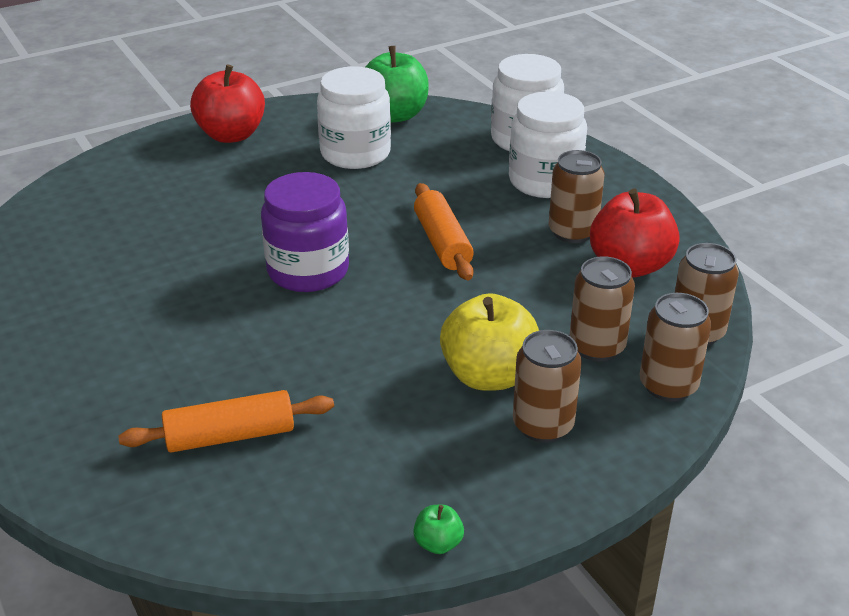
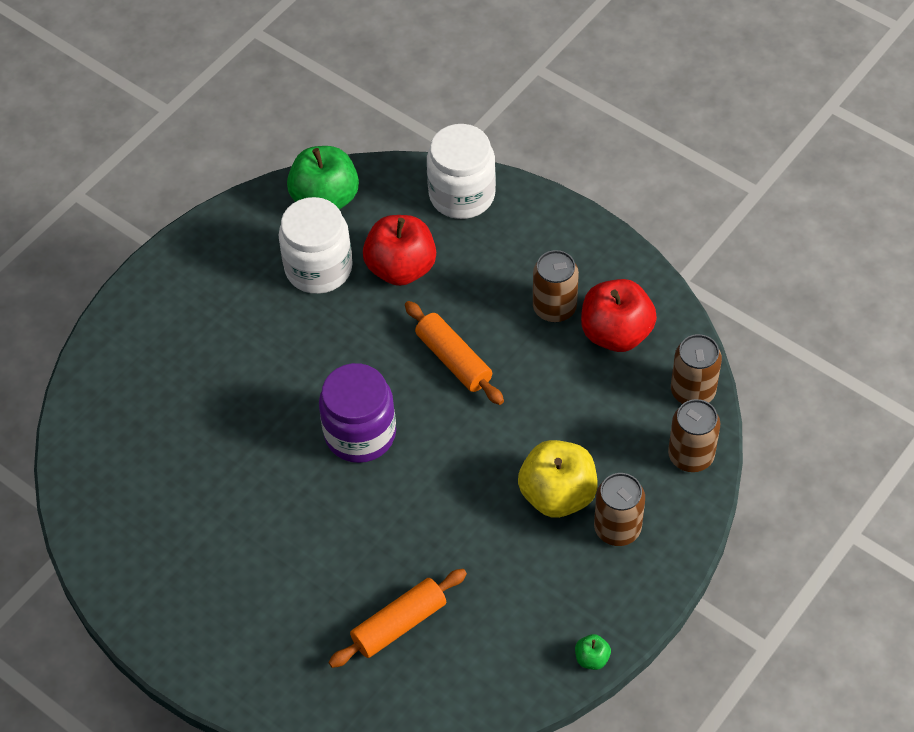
camera: 20 degrees left, 20 degrees up
red apple [190,64,265,143] -> red apple moved to [363,215,436,286]
white jar [509,91,587,198] -> none
brown can [569,256,635,361] -> none

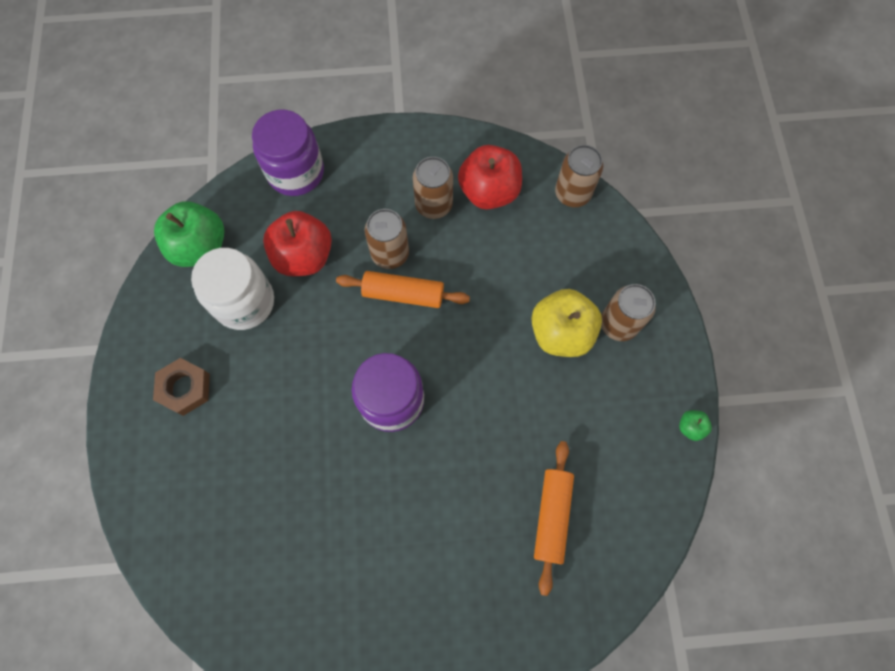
camera: 45 degrees left, 15 degrees up
white jar [427,124,496,219] -> purple jar [252,110,324,196]
brown can [668,399,720,472] -> brown can moved to [365,209,409,269]
none -> brown nut [153,358,210,416]

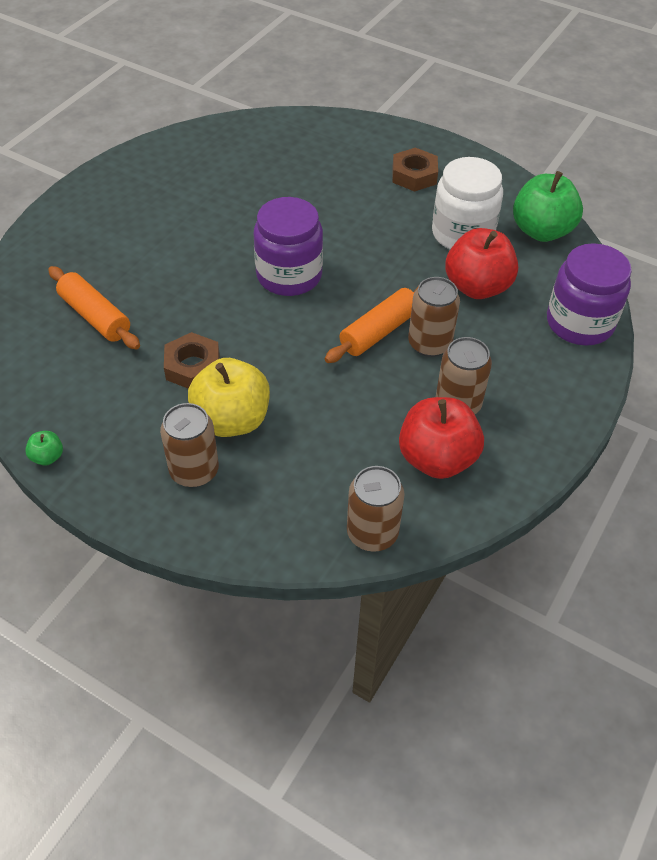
camera: 125 degrees right, 20 degrees down
none -> brown nut [164,332,220,389]

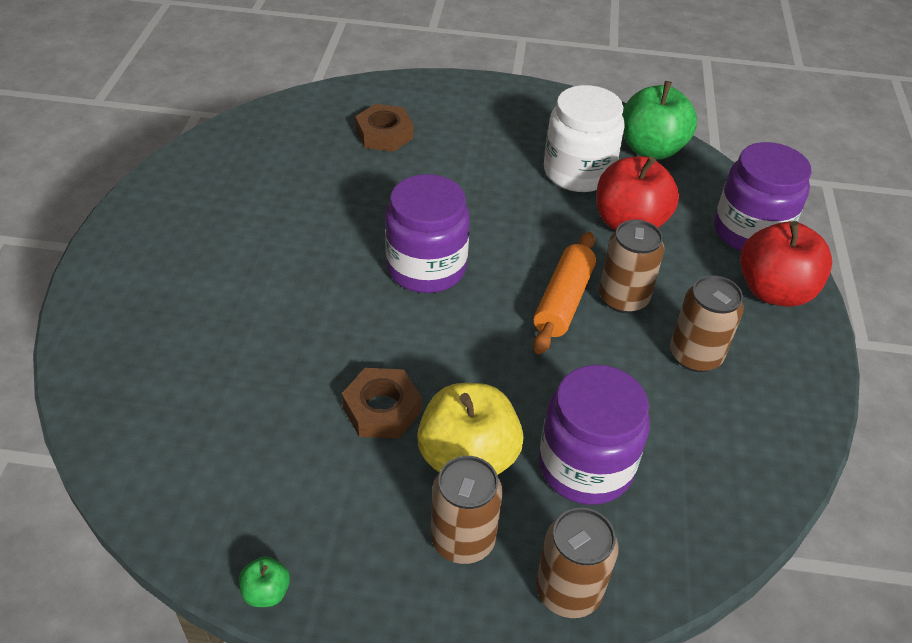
camera: 25 degrees left, 5 degrees down
orange rolling pin [48,266,140,349] -> none
brown can [347,466,404,552] -> brown can moved to [536,508,619,618]
brown nut [392,147,438,192] -> brown nut moved to [355,104,413,152]
red apple [399,397,484,479] -> red apple moved to [740,221,832,307]
none -> purple jar [539,365,650,505]

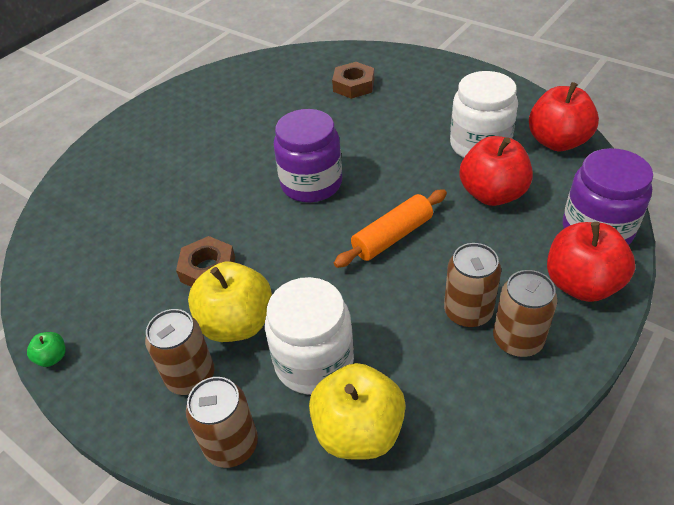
camera: 35 degrees right, 0 degrees up
purple jar [539,365,650,505] -> white jar [265,277,354,395]
brown can [599,220,665,313] -> brown can moved to [493,270,558,357]
green apple [622,81,697,160] -> red apple [529,82,599,151]
none -> yellow apple [309,363,406,460]

